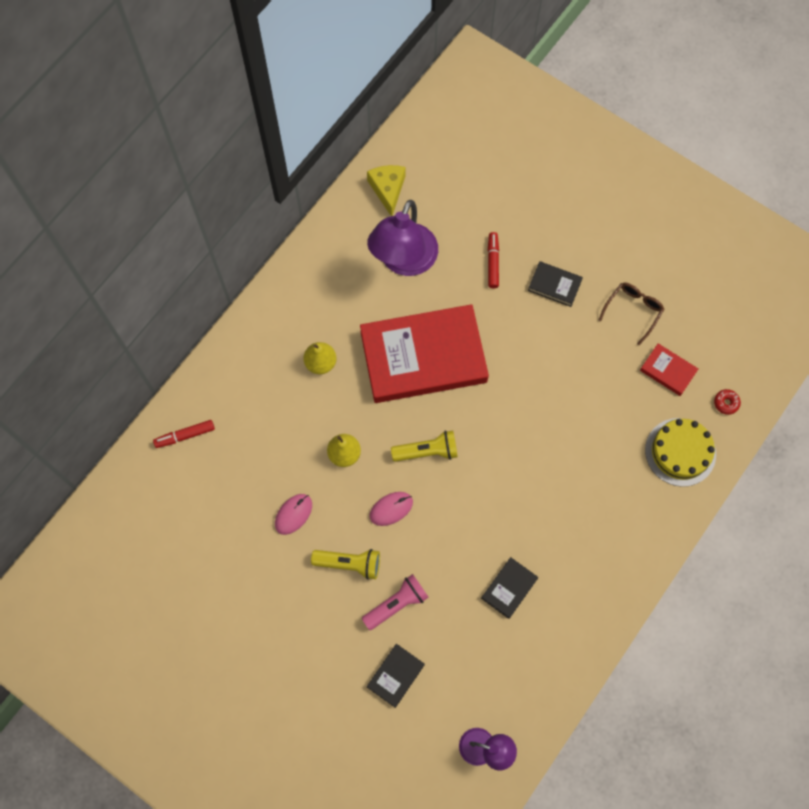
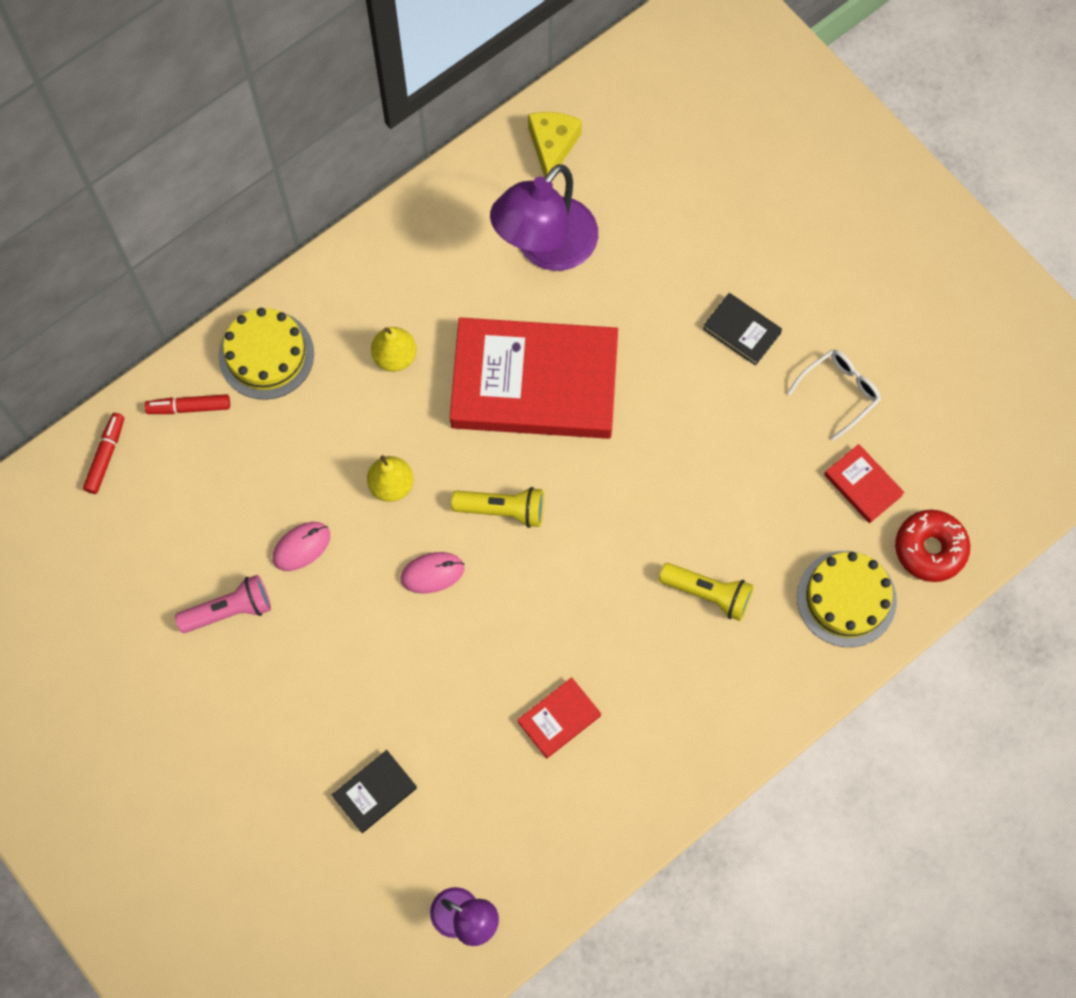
camera: 15 degrees right, 0 degrees up
yellow flashlight [311,549,380,580] -> yellow flashlight moved to [659,563,754,621]
pink flashlight [362,574,429,630] -> pink flashlight moved to [175,575,271,633]
black book [481,557,538,619] -> red book [517,677,601,758]
red marker [488,232,499,288] -> red marker moved to [83,413,124,494]
brown glasses [599,283,664,345] -> white glasses [788,349,881,441]
red donut [714,389,741,415] -> red donut [895,510,970,582], size x2.00
none -> yellow cake [218,308,314,400]

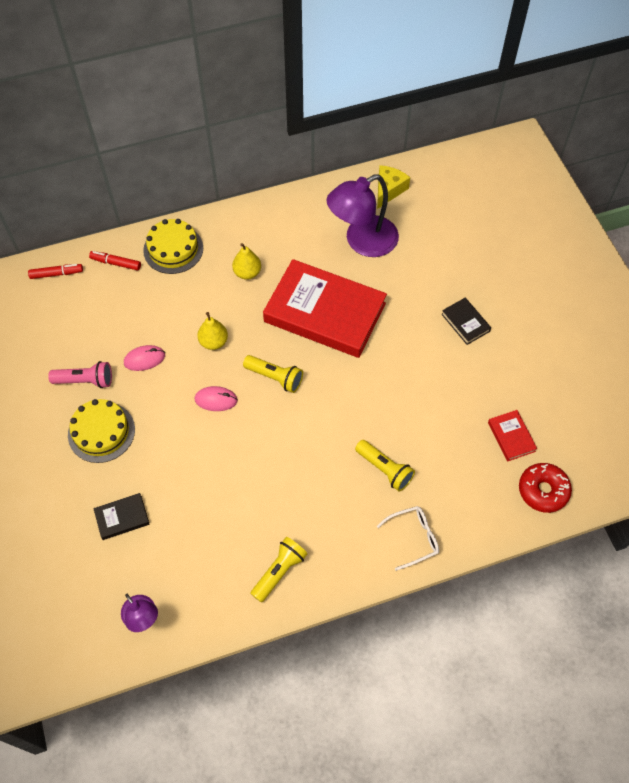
camera: 20 degrees right, 10 degrees down
red marker [83,413,124,494] -> red marker turned 45 degrees clockwise [28,264,83,279]
red book [517,677,601,758] -> none
white glasses [788,349,881,441] -> white glasses moved to [377,506,439,571]
yellow cake [797,551,897,647] -> yellow cake moved to [68,399,135,463]
none -> yellow flashlight [250,537,308,602]

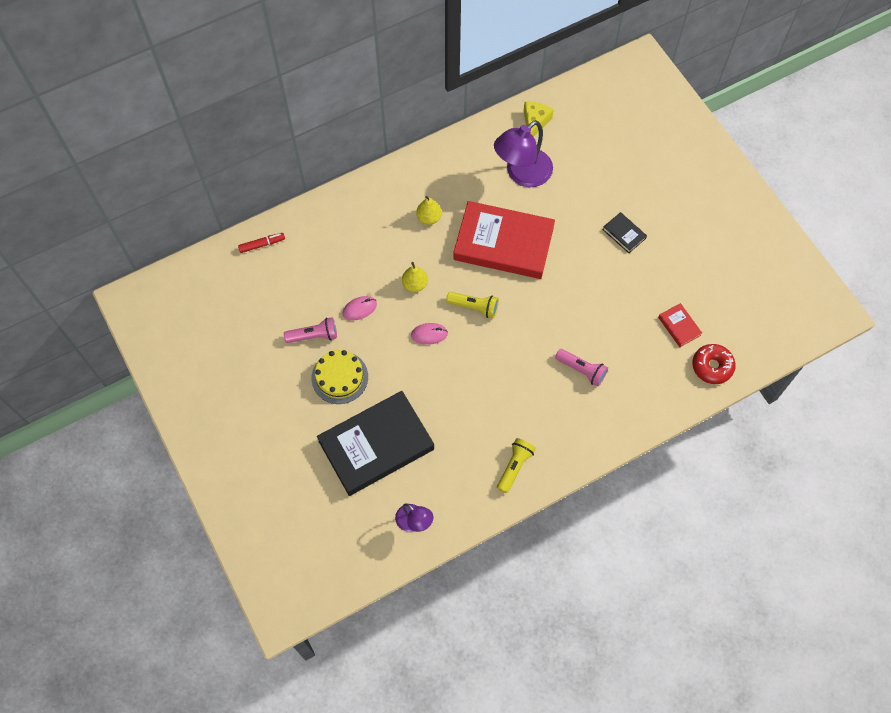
camera: 10 degrees left, 5 degrees up
red marker [89,251,141,271] -> none
black book [93,493,149,540] -> black book [317,391,434,496], size x2.42
yellow cake [143,219,203,274] -> none
yellow flashlight [355,440,415,492] -> pink flashlight [555,349,608,387]
white glasses [377,506,439,571] -> none

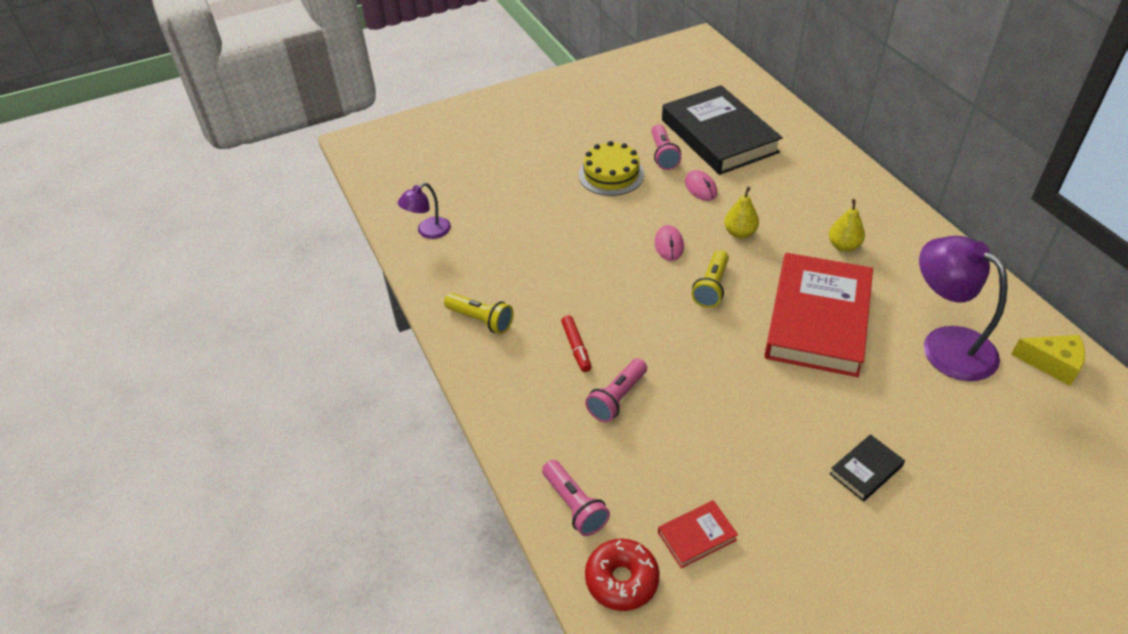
camera: 95 degrees right, 20 degrees down
red marker [238,233,285,253] -> red marker moved to [561,315,591,372]
black book [317,391,434,496] -> black book moved to [662,85,783,175]
none -> pink flashlight [542,460,610,536]

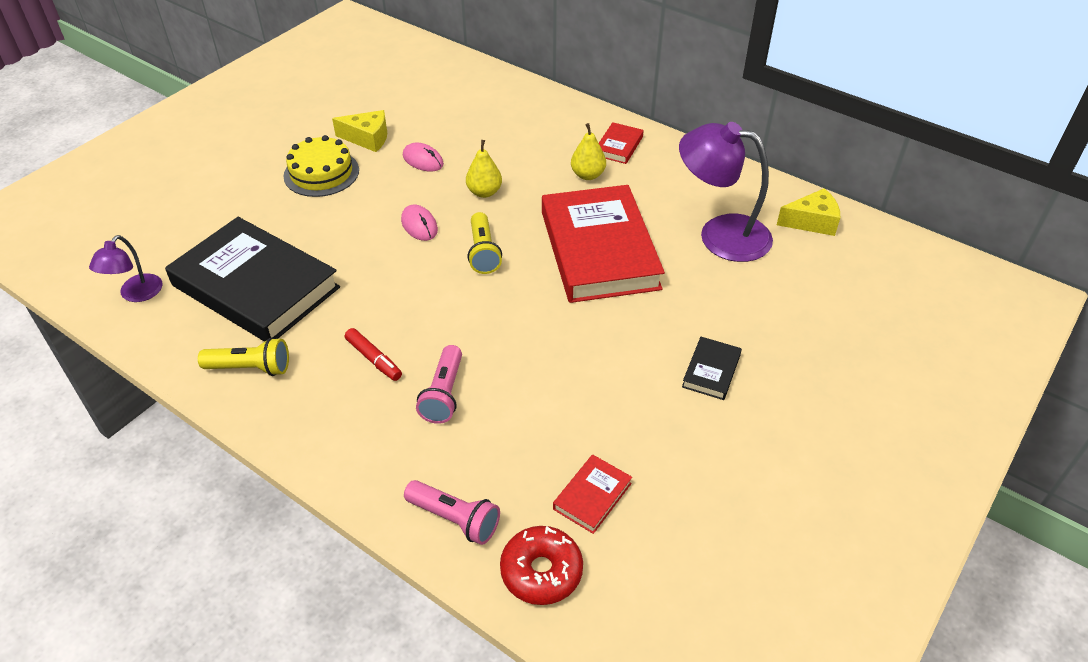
camera: 30 degrees left, 0 degrees up
pink flashlight [651,124,682,170] -> yellow cheese [332,110,387,152]
black book [662,85,783,175] -> black book moved to [165,217,340,342]
none -> red book [599,122,644,164]

